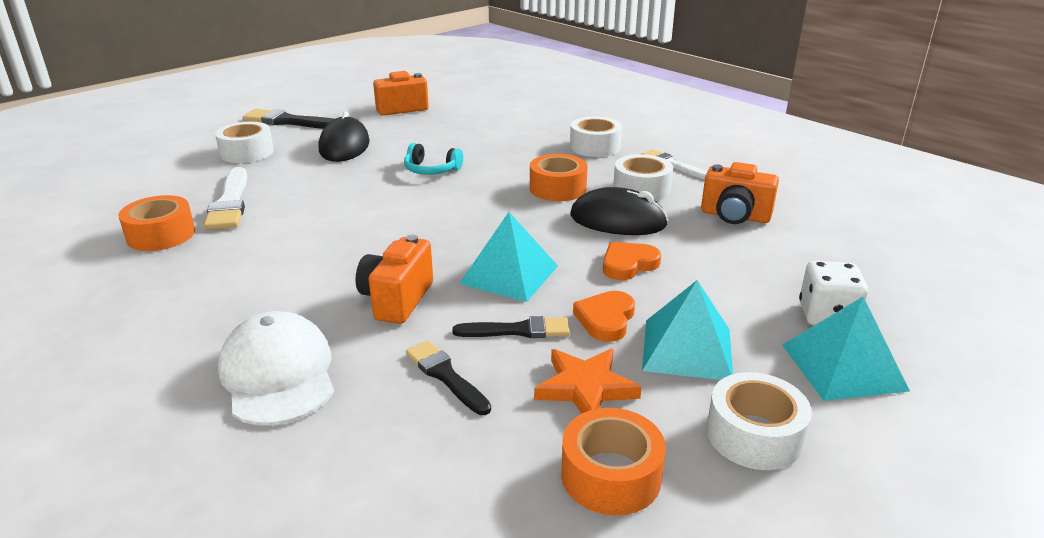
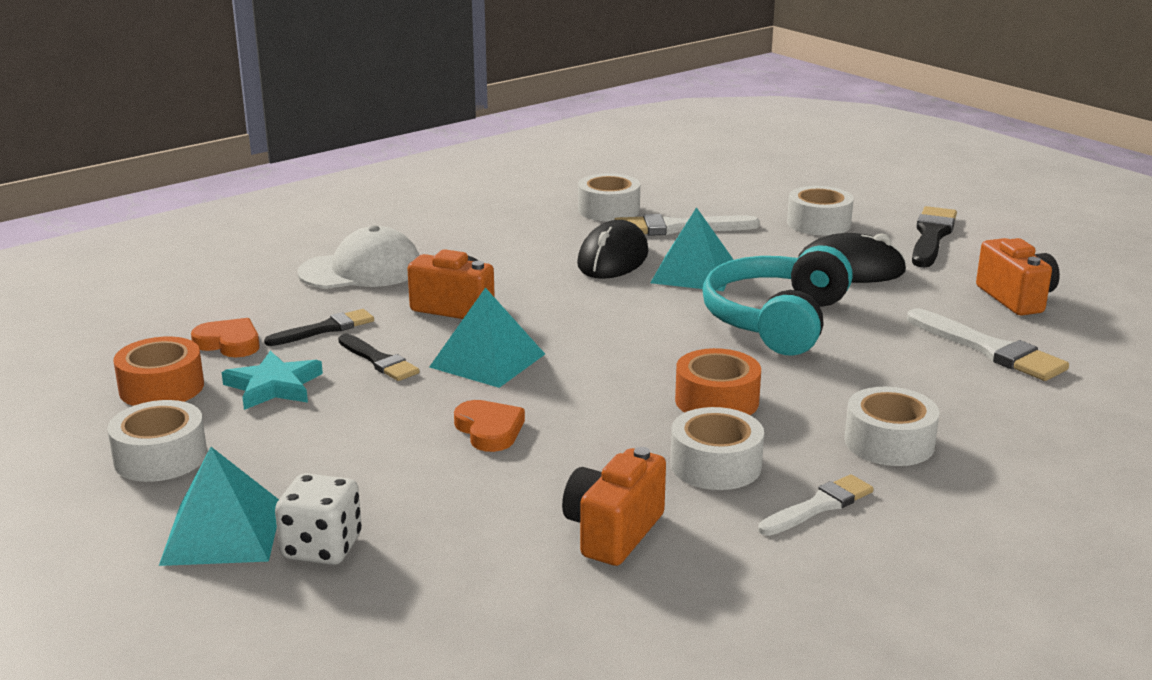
camera: 95 degrees right, 5 degrees down
orange tape [118,195,195,251] -> white tape [578,173,640,221]
turquoise headphones [404,143,463,175] -> turquoise headphones [702,246,853,356], size x2.03
black brush [453,316,570,338] -> black brush turned 45 degrees counterclockwise [338,334,420,381]
orange star [534,349,642,413] -> turquoise star [222,351,323,410]
black mouse [570,187,668,235] -> black mouse moved to [577,220,649,279]
orange heart [573,291,635,342] -> orange heart moved to [191,318,260,357]
turquoise pyramid [642,280,733,380] -> turquoise pyramid moved to [650,207,734,291]
none -> white brush [907,308,1069,381]

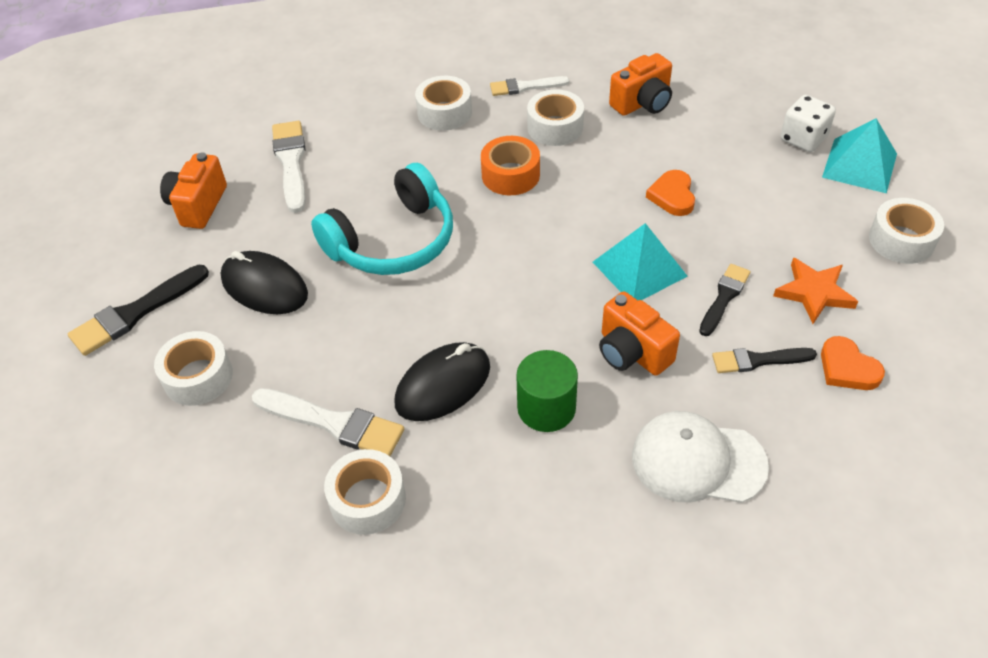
camera: 150 degrees left, 25 degrees up
orange tape [113,336,204,406] -> none
turquoise star [222,351,323,410] -> orange star [773,257,858,324]
black brush [338,334,420,381] -> black brush turned 45 degrees clockwise [699,264,751,336]
turquoise pyramid [650,207,734,291] -> none
none -> green cylinder [516,350,578,432]

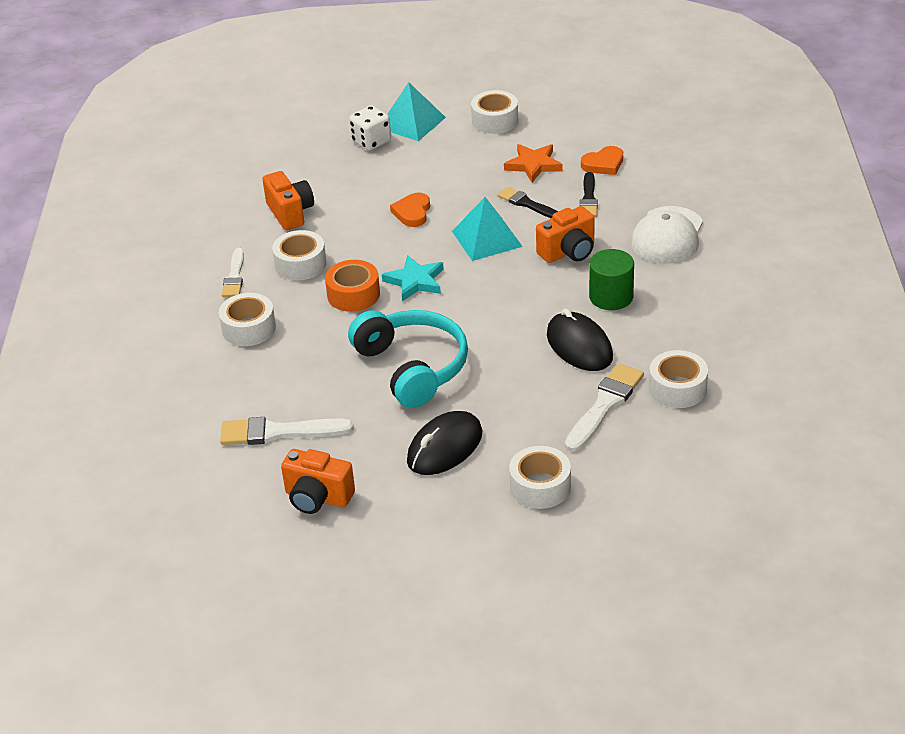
camera: 80 degrees left, 10 degrees down
black brush [68,265,209,356] -> none
orange heart [646,170,695,216] -> orange heart turned 90 degrees clockwise [390,193,430,227]
none -> turquoise star [382,255,444,301]

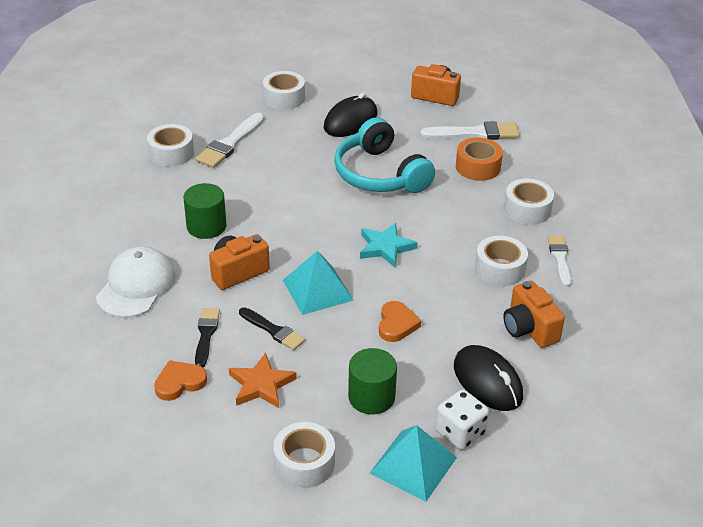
camera: 175 degrees right, 0 degrees up
orange tape [325,260,380,312] -> orange tape moved to [456,137,503,181]
black mouse [547,308,613,371] -> black mouse moved to [454,345,523,411]
none -> green cylinder [348,348,397,415]

